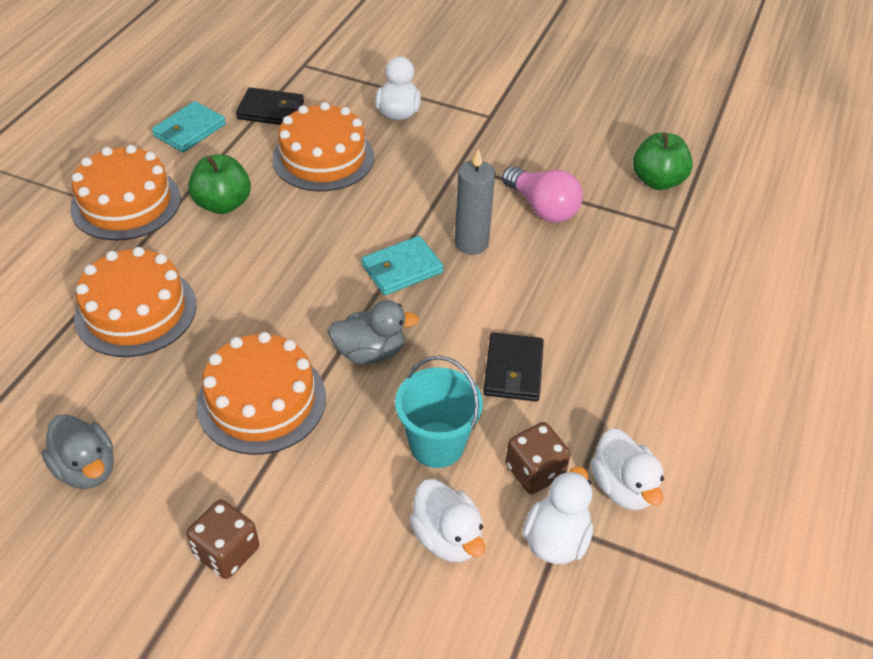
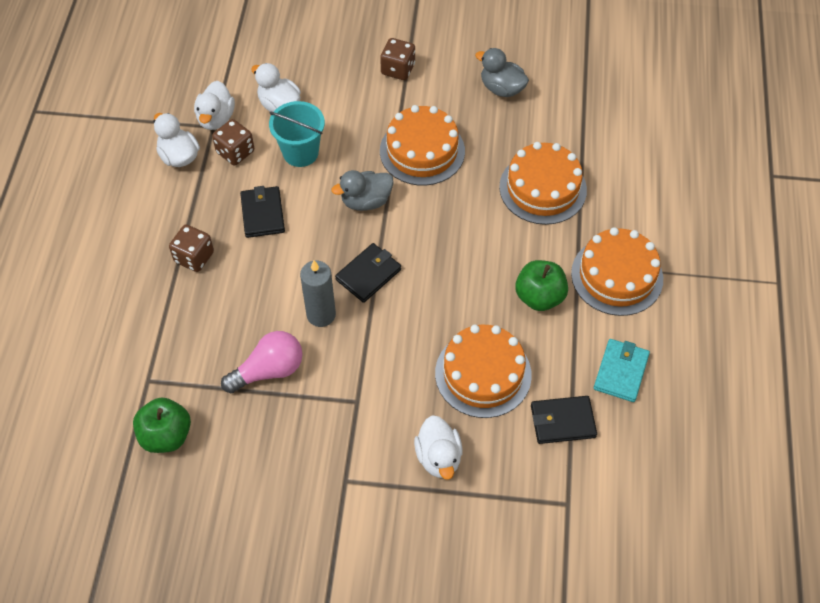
camera: 165 degrees right, 10 degrees up
turquoise wallet [361,236,444,295] -> black wallet [335,243,401,303]
pink light bulb [502,166,583,223] -> pink light bulb turned 120 degrees clockwise [221,331,303,393]
none -> brown dice [169,225,214,272]

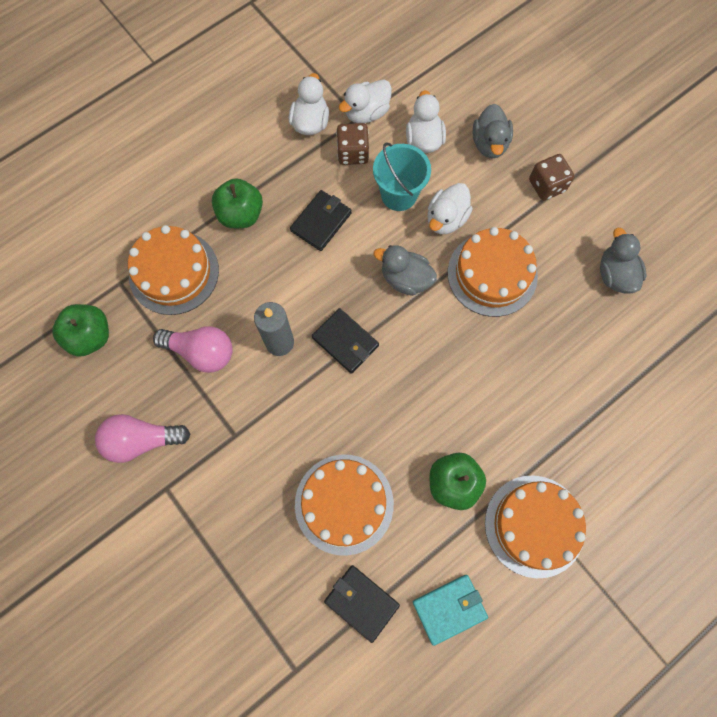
camera: 45 degrees right, 15 degrees up
brown dice [169,225,214,272] -> green apple [212,178,263,228]
black wallet [335,243,401,303] -> black wallet turned 45 degrees clockwise [312,308,379,374]
white duck [414,415,463,480] -> white duck moved to [427,183,473,234]
orange cake [499,142,587,225] -> orange cake moved to [128,225,219,315]
none -> pink light bulb [95,414,190,463]
none -> grey duck [473,104,513,159]

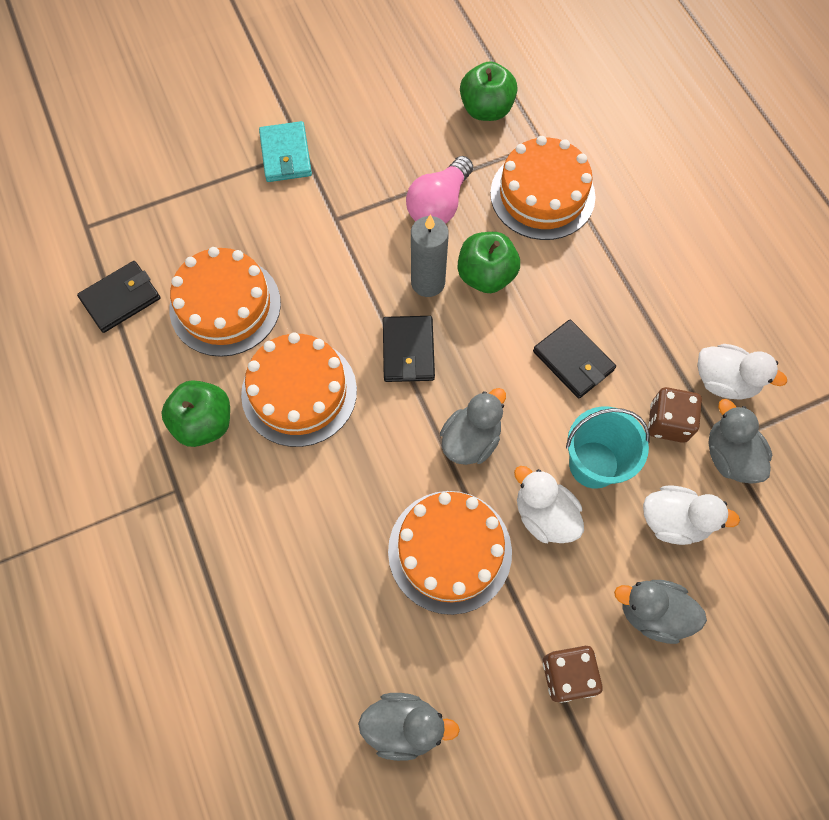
camera: 105 degrees right, 5 degrees down
pink light bulb [95,414,190,463] -> none
green apple [212,178,263,228] -> green apple moved to [458,232,520,293]
black wallet [312,308,379,374] -> black wallet turned 60 degrees counterclockwise [383,316,435,382]
white duck [339,79,392,123] -> grey duck [708,399,772,484]
turquoise wallet [413,575,488,646] -> turquoise wallet moved to [259,121,312,182]
orange cake [485,475,586,578] -> orange cake moved to [241,333,357,447]

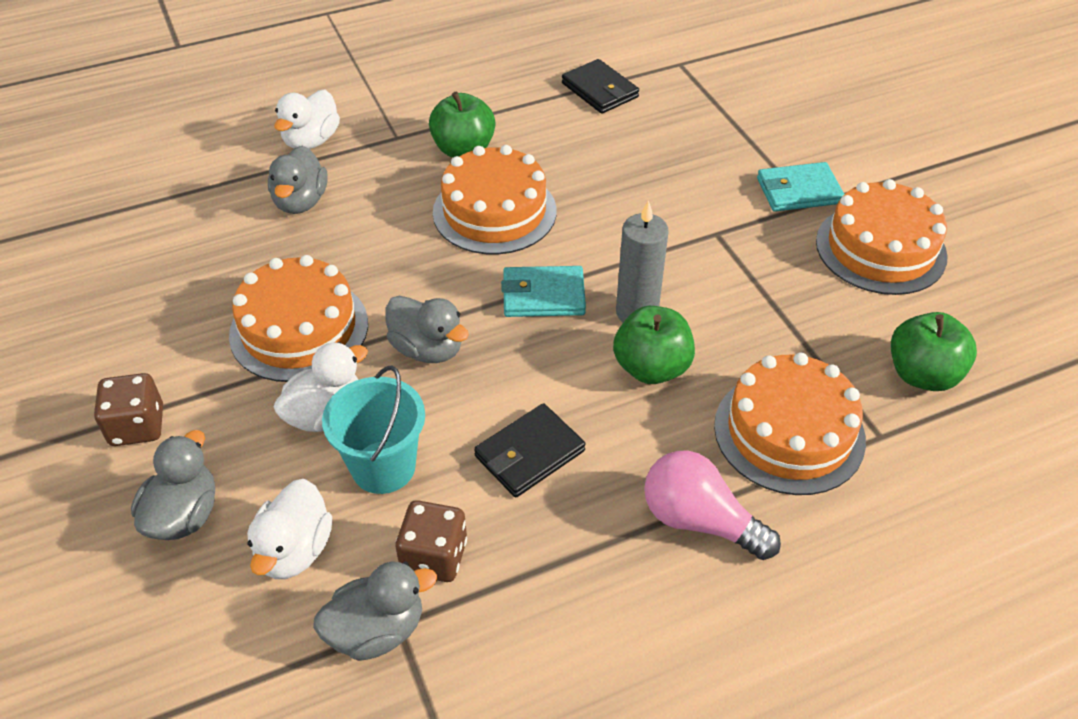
camera: 90 degrees right, 20 degrees down
orange cake [170,247,281,357] -> orange cake moved to [816,179,948,295]
grey duck [358,693,460,761] -> grey duck moved to [268,146,328,214]
black wallet [383,316,435,382] -> turquoise wallet [501,266,586,317]
pink light bulb [406,156,473,224] -> pink light bulb moved to [644,451,781,560]
white duck [697,344,787,400] -> white duck moved to [274,89,340,149]

